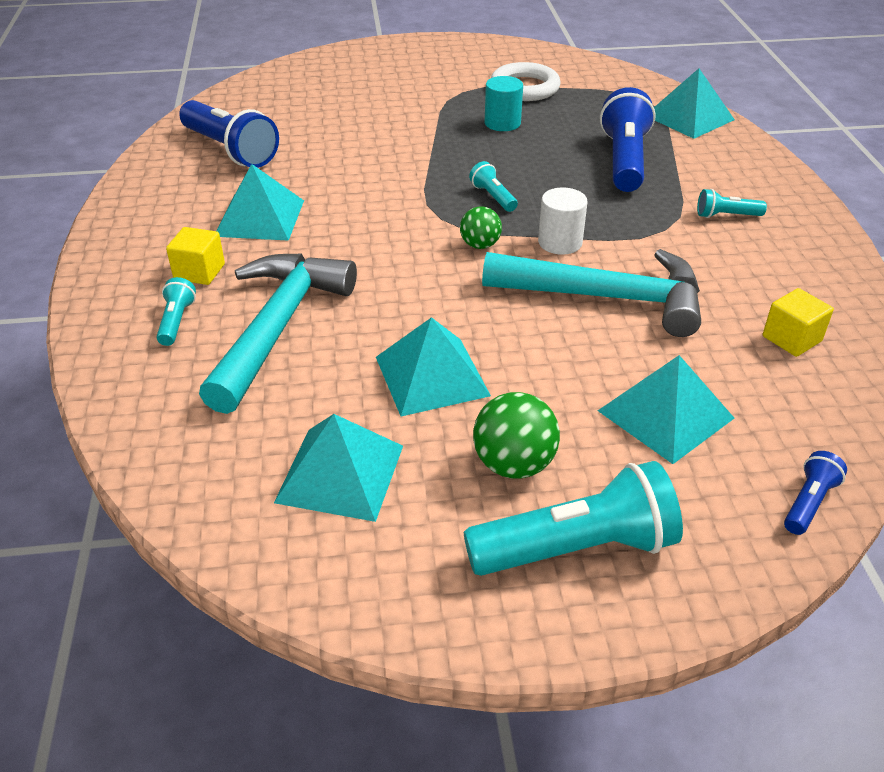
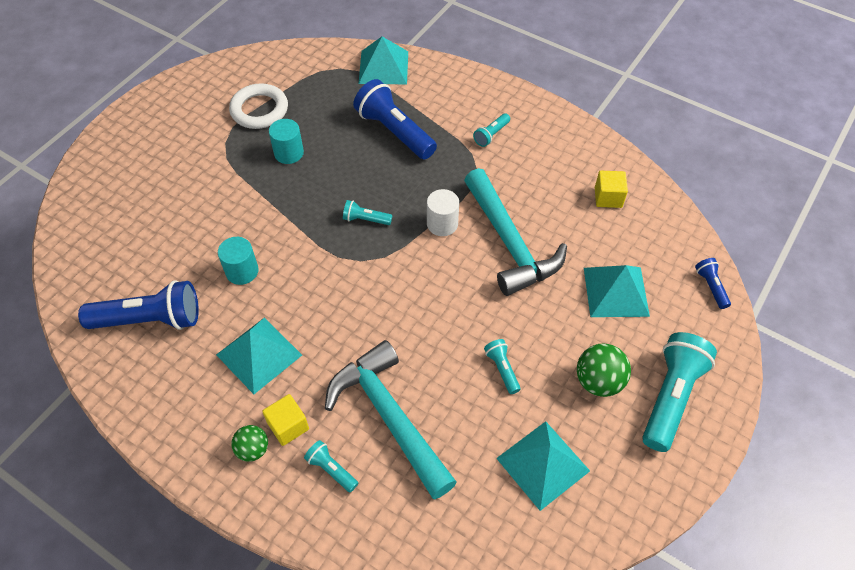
camera: 50 degrees left, 15 degrees up
turquoise pyramid [376,317,491,416] -> turquoise flashlight [484,339,521,394]
green ball [460,206,502,249] -> green ball moved to [231,425,268,462]
turquoise hammer [482,249,701,337] -> turquoise hammer turned 105 degrees clockwise [464,168,567,296]
none -> turquoise cylinder [218,237,259,285]

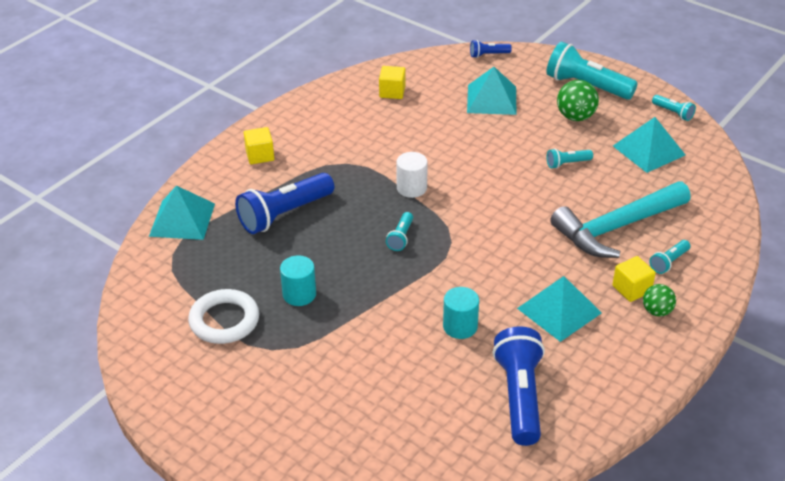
camera: 85 degrees left, 15 degrees down
turquoise hammer [464,168,567,296] -> none
turquoise flashlight [473,113,510,147] -> turquoise flashlight moved to [652,95,696,121]
none -> yellow cube [244,127,274,164]

